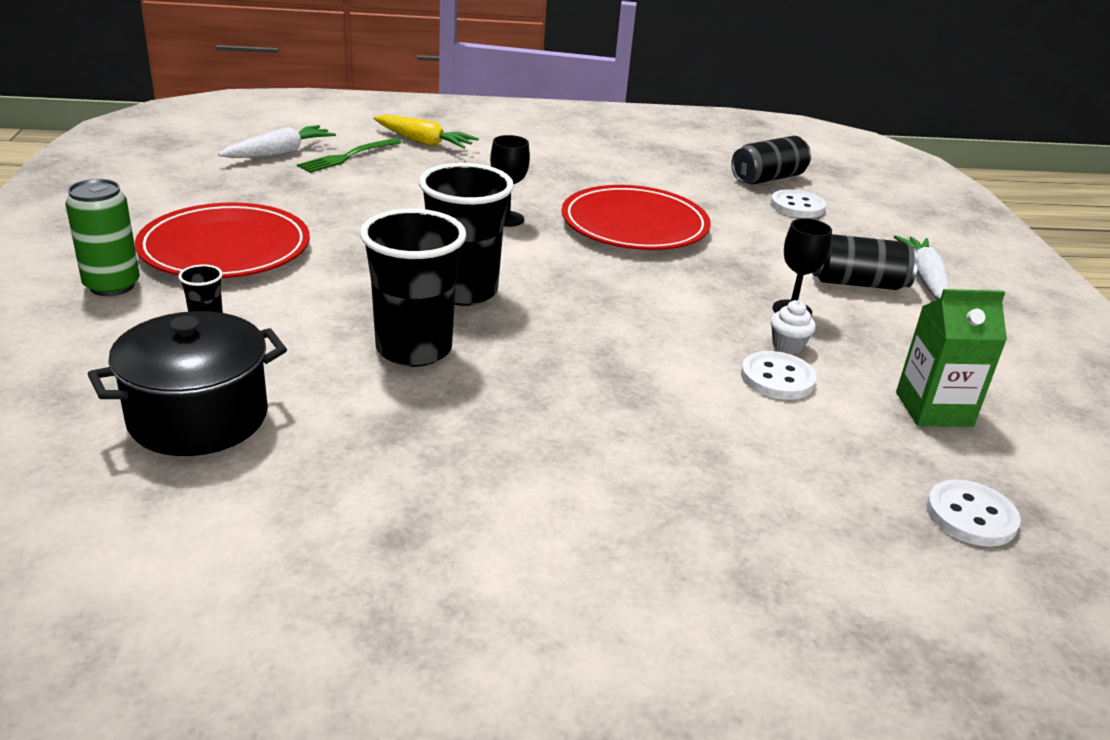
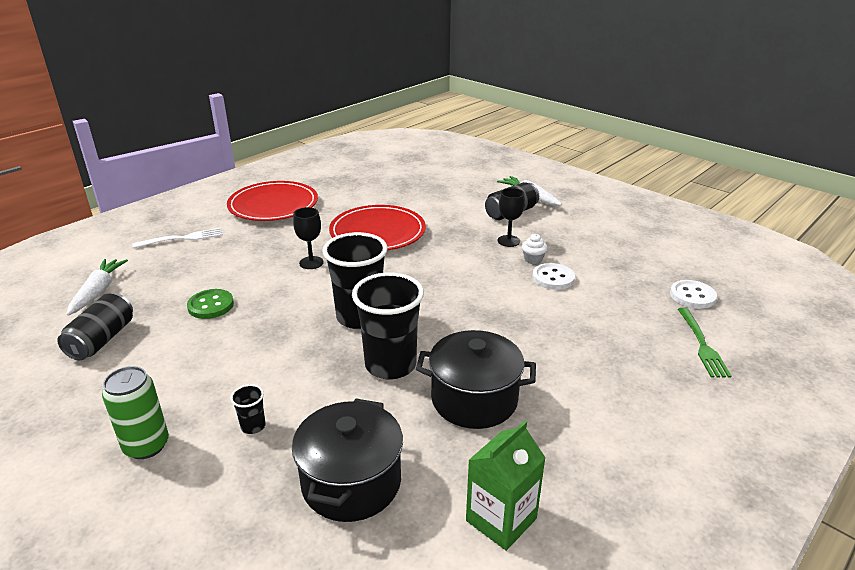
camera: 40 degrees left, 0 degrees up
red plate [135,202,310,278] -> red plate moved to [227,181,318,221]
green fork [297,138,402,173] -> green fork moved to [678,308,732,378]
yellow carrot [373,115,479,149] -> white fork [132,228,223,248]
black can [731,136,811,184] -> black can moved to [57,293,133,360]
white button [771,189,826,218] -> none
green carton [896,289,1007,427] -> green carton moved to [466,421,545,551]
none -> green button [187,289,234,319]
none -> black pot [416,330,536,429]

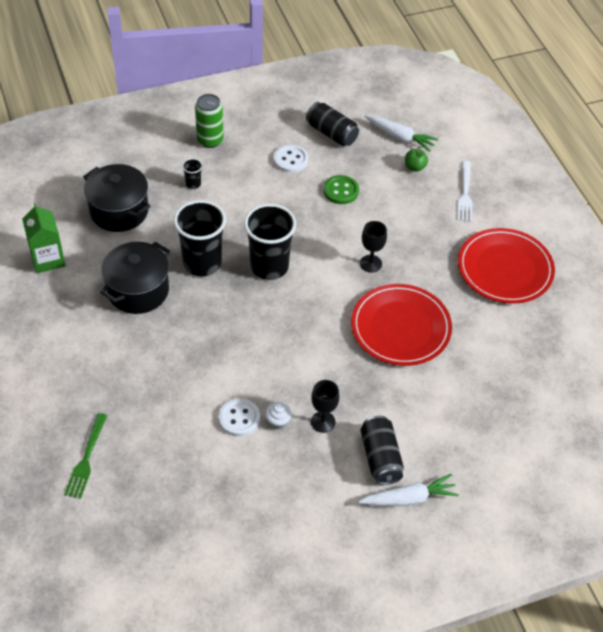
camera: 115 degrees right, 20 degrees up
white button [670,280,717,309] -> white button moved to [274,145,308,173]
green fork [678,308,732,378] -> green fork turned 105 degrees counterclockwise [64,413,108,499]
none -> green apple [405,149,428,172]

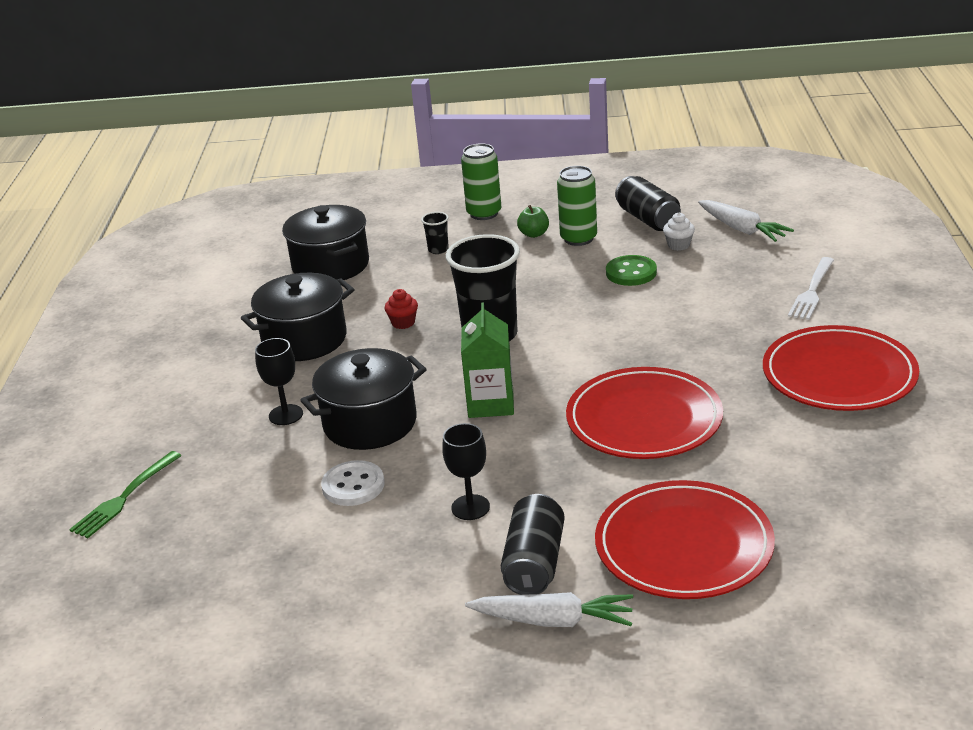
camera: 25 degrees right, 20 degrees down
green carton [22,203,66,273] -> green carton moved to [461,302,514,418]
black cup [174,200,226,276] -> red cupcake [385,289,418,329]
white cupcake [265,402,292,430] -> white cupcake moved to [663,213,695,251]
white button [274,145,308,173] -> green can [557,166,597,246]
black goblet [360,221,387,273] -> black goblet moved to [255,338,303,425]
green apple [405,149,428,172] -> green apple moved to [517,205,549,238]
none -> black pot [300,348,426,450]
none -> red plate [595,480,775,599]

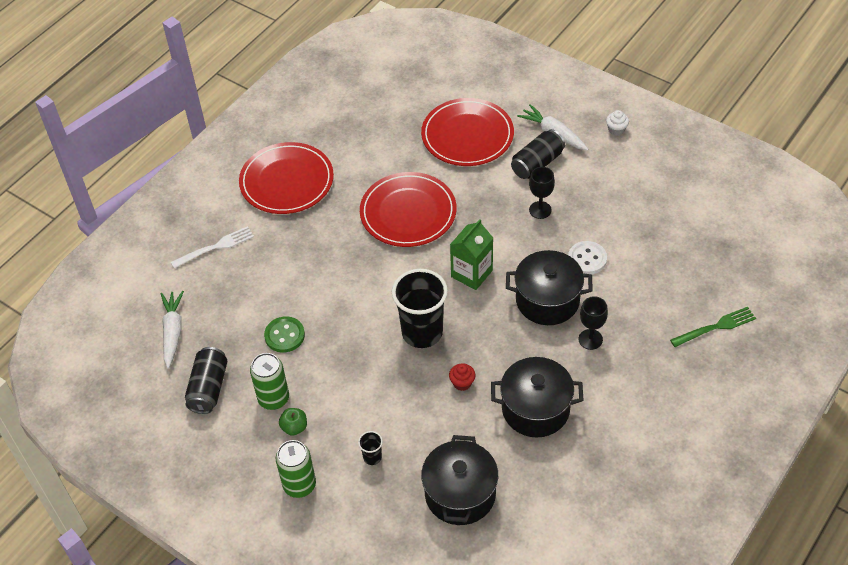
camera: 145 degrees left, 20 degrees up
white cupcake [663,213,695,251] -> white cupcake moved to [606,110,629,136]

